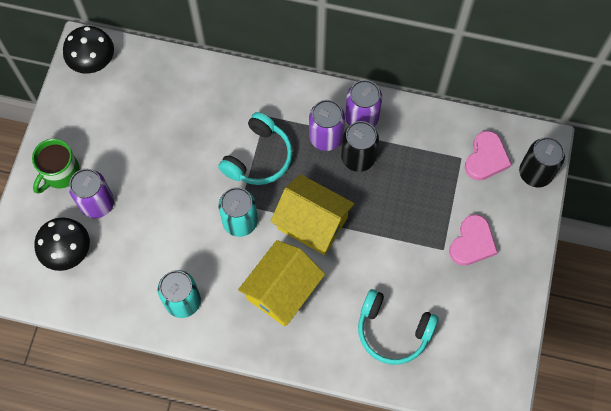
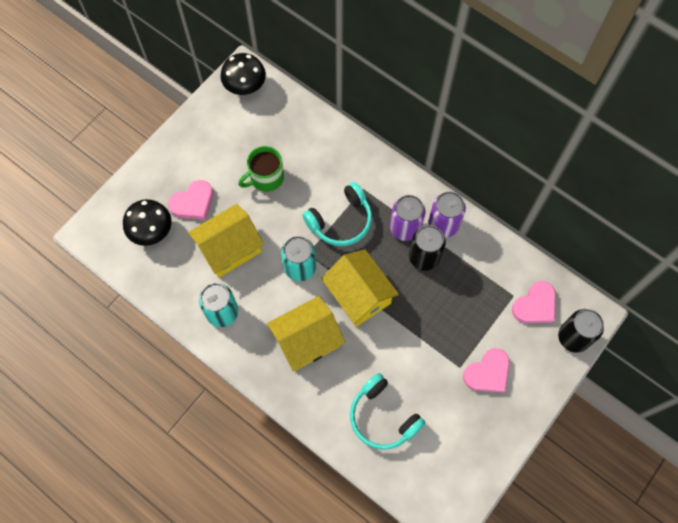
camera: 25 degrees right, 0 degrees up
green mug [32,139,80,194] -> green mug moved to [238,146,284,192]
purple can [69,169,114,218] -> pink heart [168,180,213,220]
none -> yellow house [188,204,264,278]

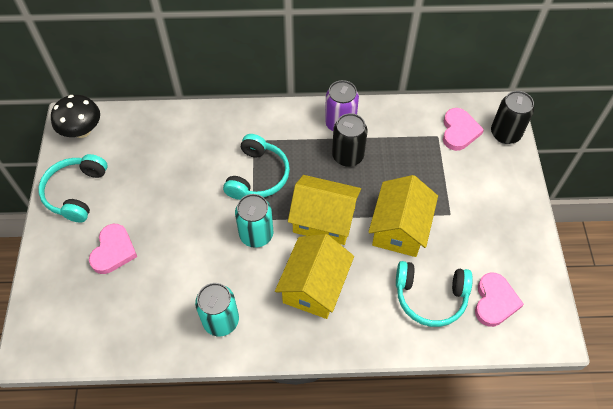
camera: 40 degrees left, 10 degrees down
black mushroom [123,199,172,246] -> none
yellow house [188,204,264,278] -> yellow house moved to [368,175,438,257]
green mug [238,146,284,192] -> none
purple can [390,195,426,241] -> none
pink heart [463,348,510,393] -> pink heart moved to [475,272,524,327]
none -> turquoise headphones [39,154,108,223]

